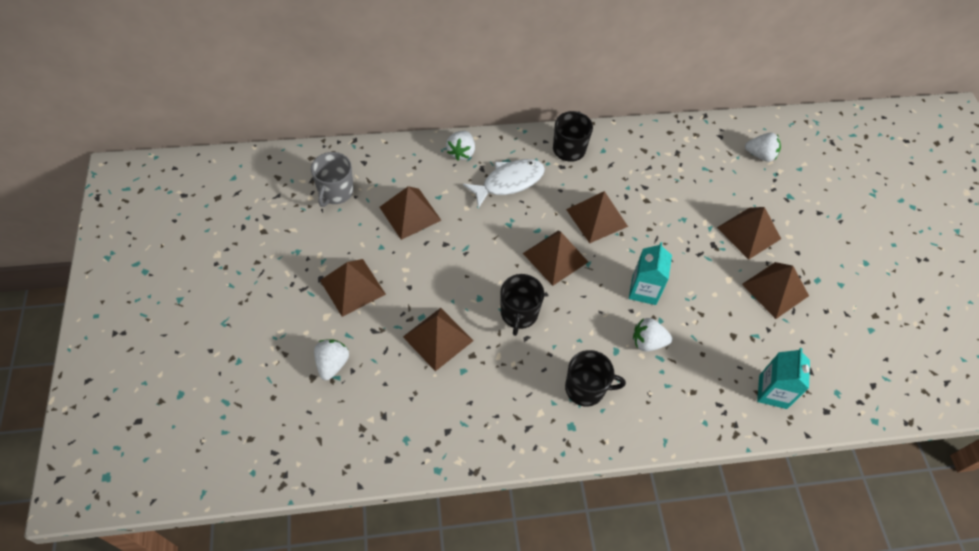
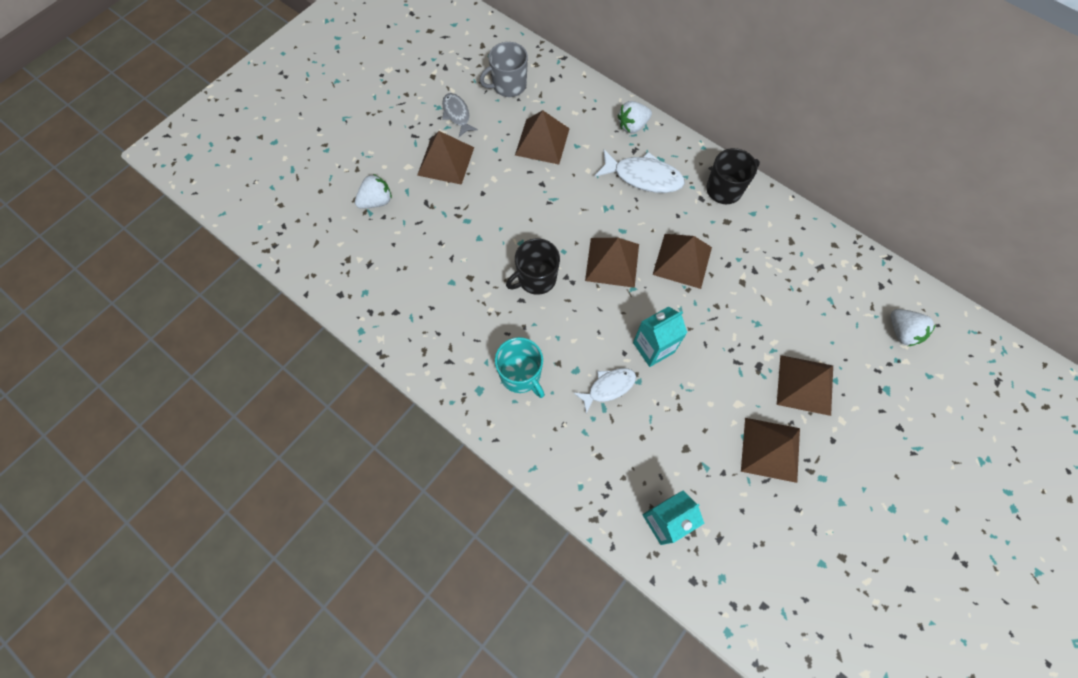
camera: 50 degrees right, 10 degrees up
brown pyramid [403,308,473,371] -> none
black mug [565,350,626,407] -> turquoise mug [495,337,545,398]
white strawberry [633,318,672,351] -> white fish [574,368,636,413]
none -> grey fish [442,93,478,137]

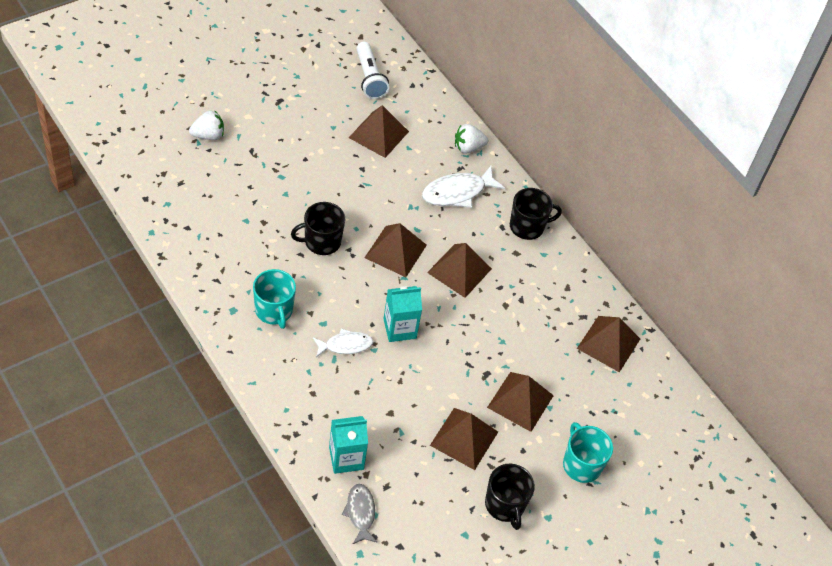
camera: 10 degrees right, 15 degrees down
brown pyramid [417,131,474,185] -> brown pyramid moved to [577,316,640,372]
grey fish [442,93,478,137] -> grey fish moved to [342,484,377,544]
grey mug [480,42,528,97] -> white flashlight [356,42,389,99]
white fish [595,150,685,193] -> white fish turned 120 degrees clockwise [422,166,505,208]
white strawberry [891,309,936,346] -> none
none -> black mug [485,464,535,530]
none -> turquoise mug [563,422,613,483]

